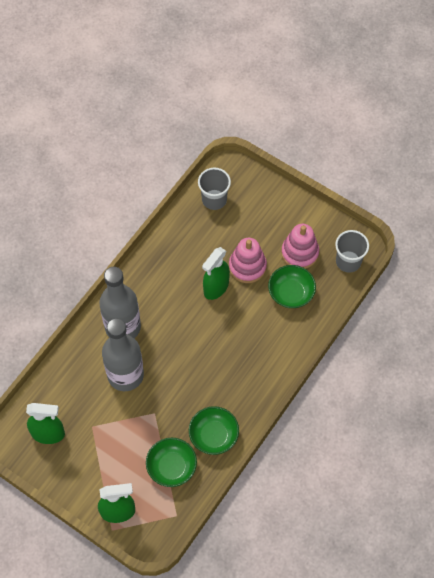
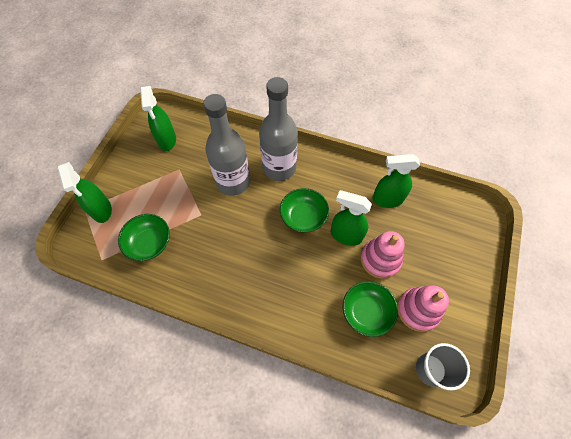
camera: 75 degrees right, 0 degrees up
green bowl [189,406,239,455] -> green bowl moved to [280,188,329,233]
grey cup [198,168,231,210] -> none
none -> green spray bottle [372,154,420,208]

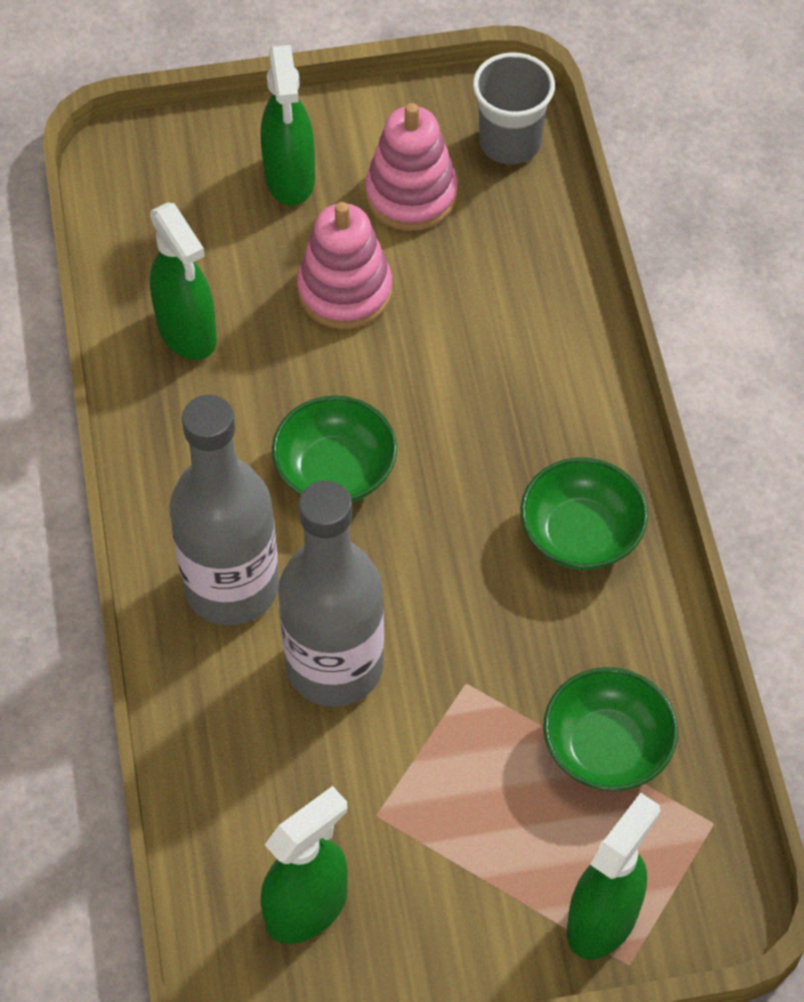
camera: 120 degrees left, 5 degrees down
green spray bottle [331,190,372,246] -> green spray bottle moved to [261,45,315,205]
green bowl [343,281,398,337] -> green bowl moved to [521,458,648,570]

